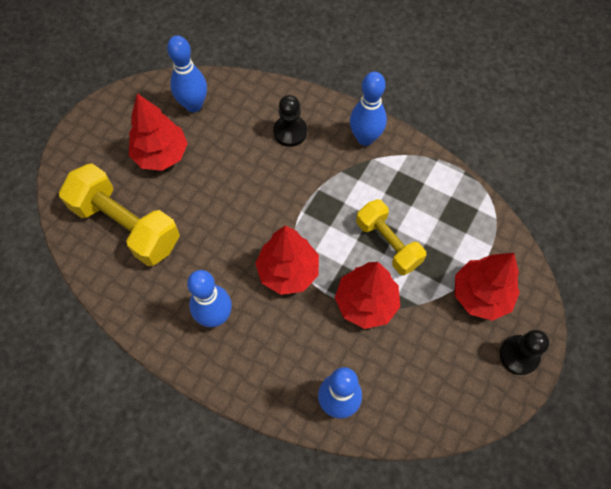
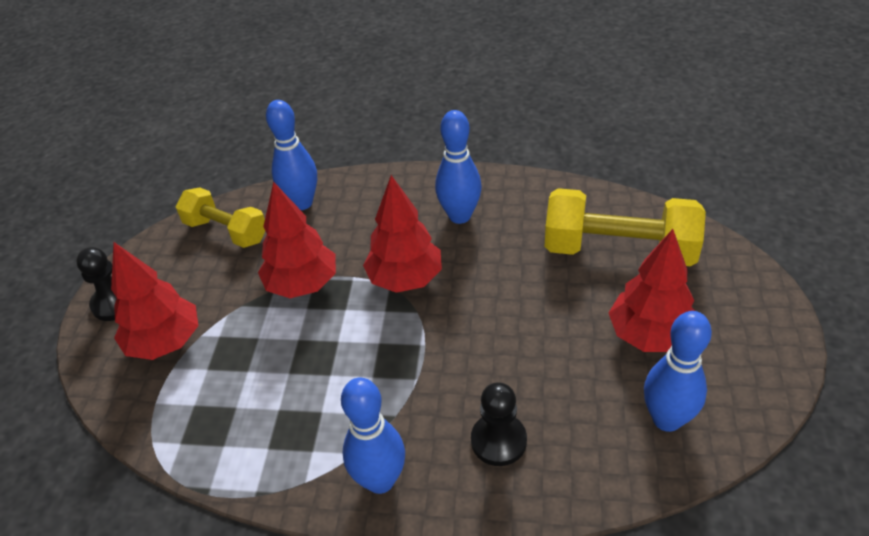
camera: 160 degrees right, 20 degrees down
yellow dumbbell [356,199,426,275] -> yellow dumbbell moved to [176,187,265,248]

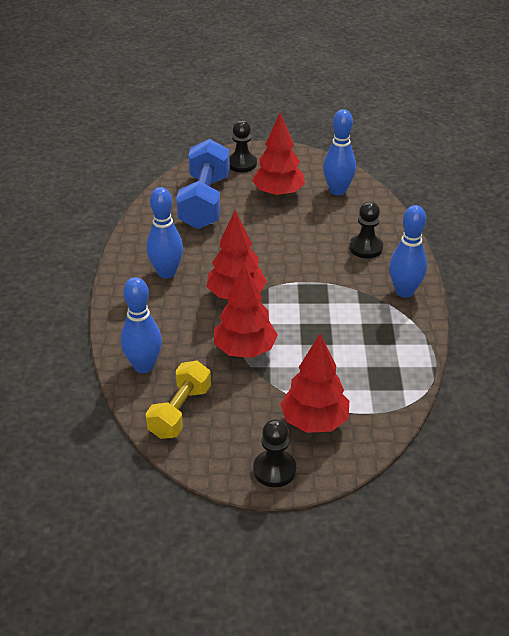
camera: 100 degrees left, 5 degrees down
yellow dumbbell [545,188,706,266] -> blue dumbbell [176,139,230,229]
none -> black pawn [230,120,257,172]

